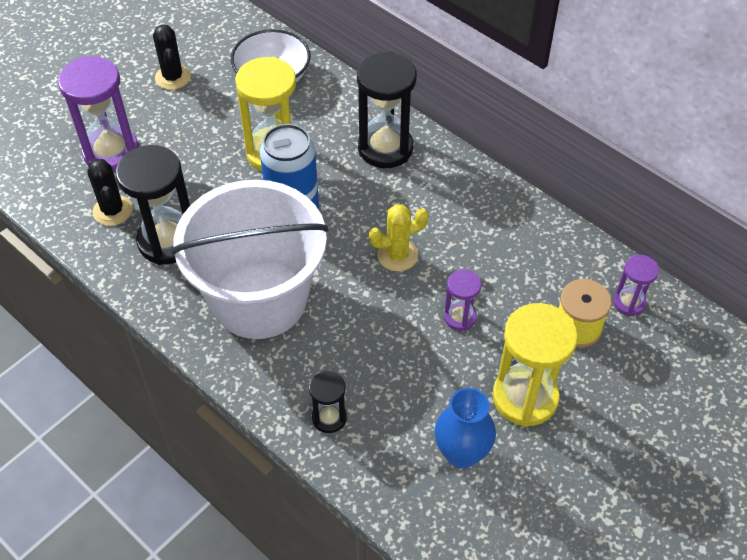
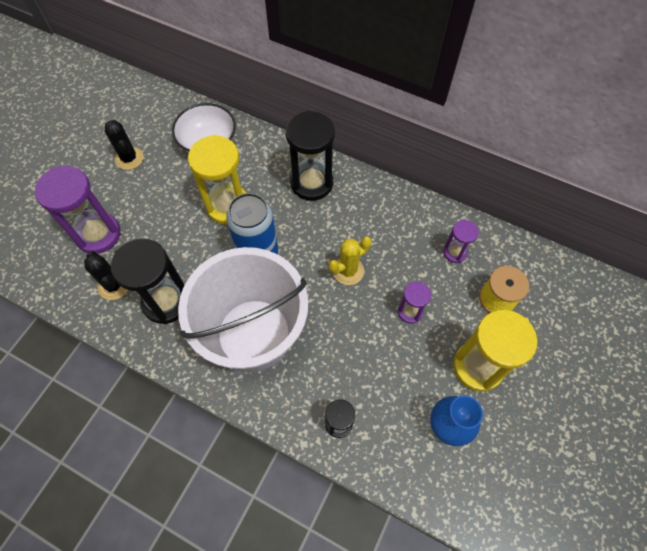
camera: 15 degrees left, 10 degrees up
purple hourglass [613,255,659,316] -> purple hourglass moved to [443,220,479,263]

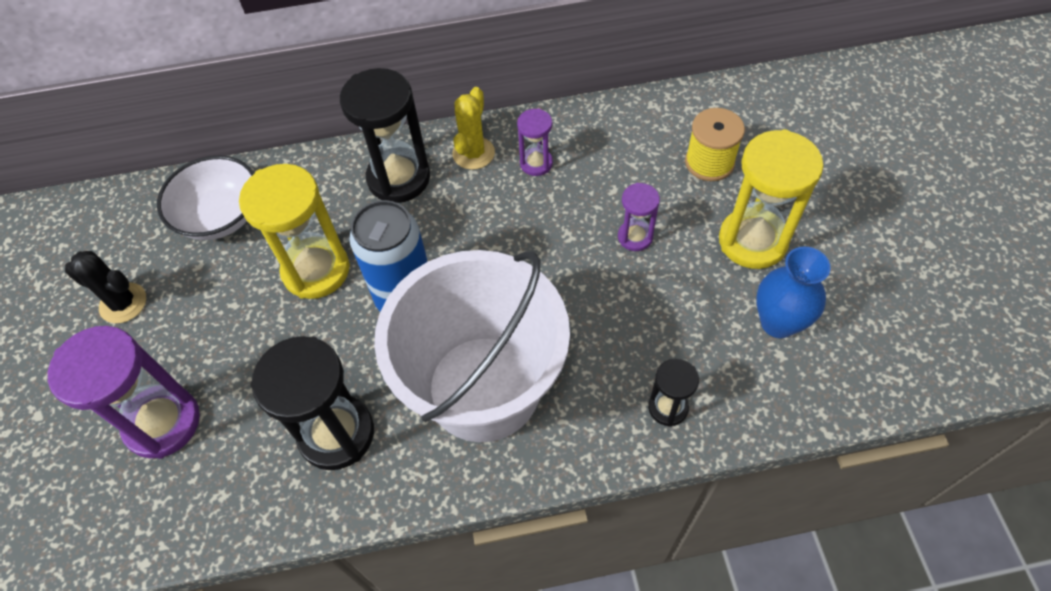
camera: 35 degrees left, 5 degrees down
black cactus [84,251,128,300] -> none
yellow cactus [329,236,371,285] -> yellow cactus moved to [452,87,495,170]
purple hourglass [443,220,479,263] -> purple hourglass moved to [517,108,553,176]

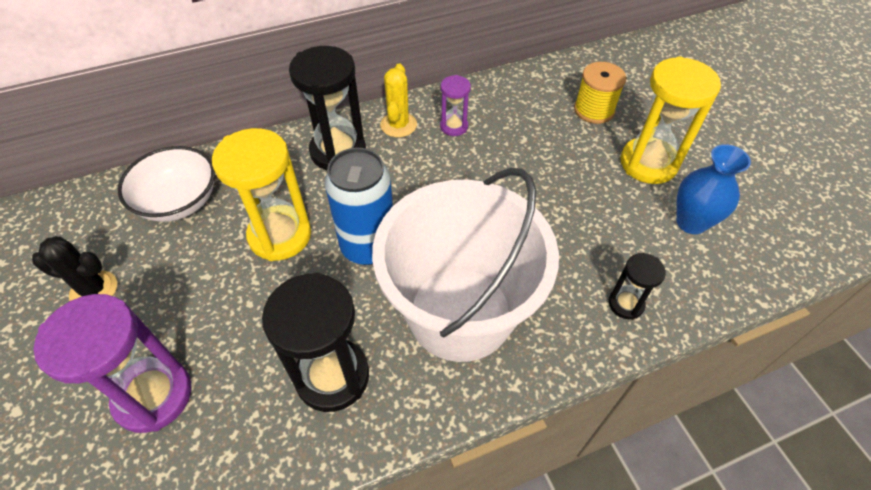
camera: 15 degrees left, 5 degrees down
purple hourglass [618,183,660,251] -> none

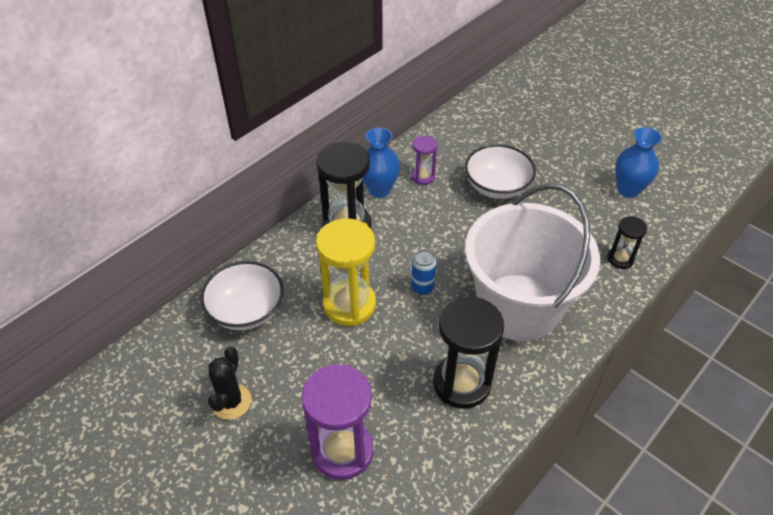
camera: 25 degrees left, 5 degrees down
black cactus [32,236,117,301] -> black cactus turned 60 degrees counterclockwise [208,347,251,420]
blue can [325,148,393,265] -> blue can [411,250,436,295], size x0.50
yellow cactus [380,64,417,137] -> blue vase [363,127,400,198]
yellow spool [574,62,626,124] -> none
yellow hourglass [620,56,721,184] -> none
none -> white bowl [465,144,536,199]

